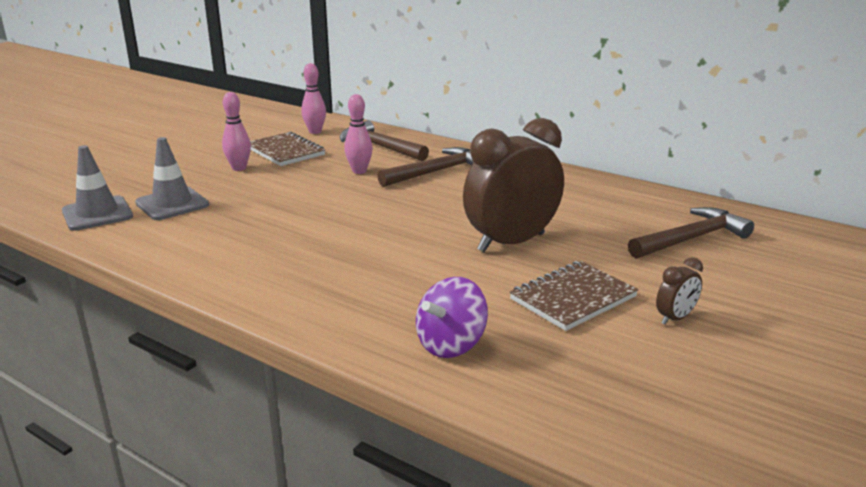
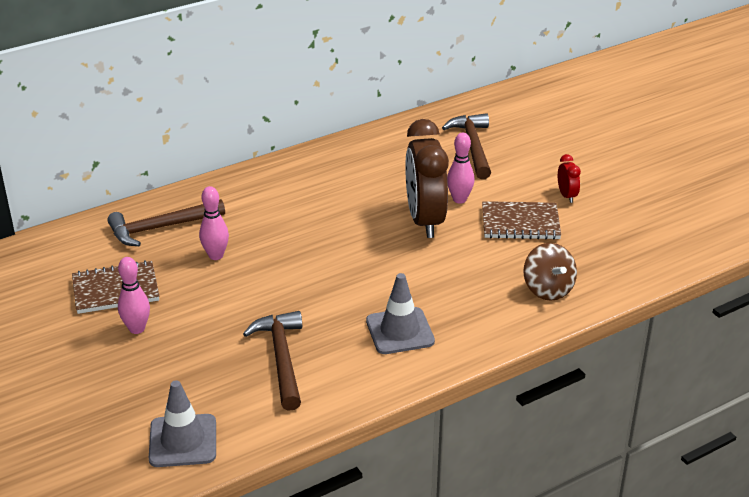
camera: 65 degrees left, 10 degrees up
grey traffic cone [135,137,209,220] -> grey traffic cone moved to [366,273,435,354]
pink bowling pin [301,63,326,134] -> pink bowling pin moved to [447,133,474,204]
brown hammer [377,147,474,187] -> brown hammer moved to [243,311,302,411]
purple spinning top [416,277,488,358] -> brown spinning top [523,243,577,301]
brown notebook [510,261,639,331] -> brown notebook turned 75 degrees counterclockwise [482,201,561,240]
brown clock [656,257,703,325] -> red clock [558,154,581,203]

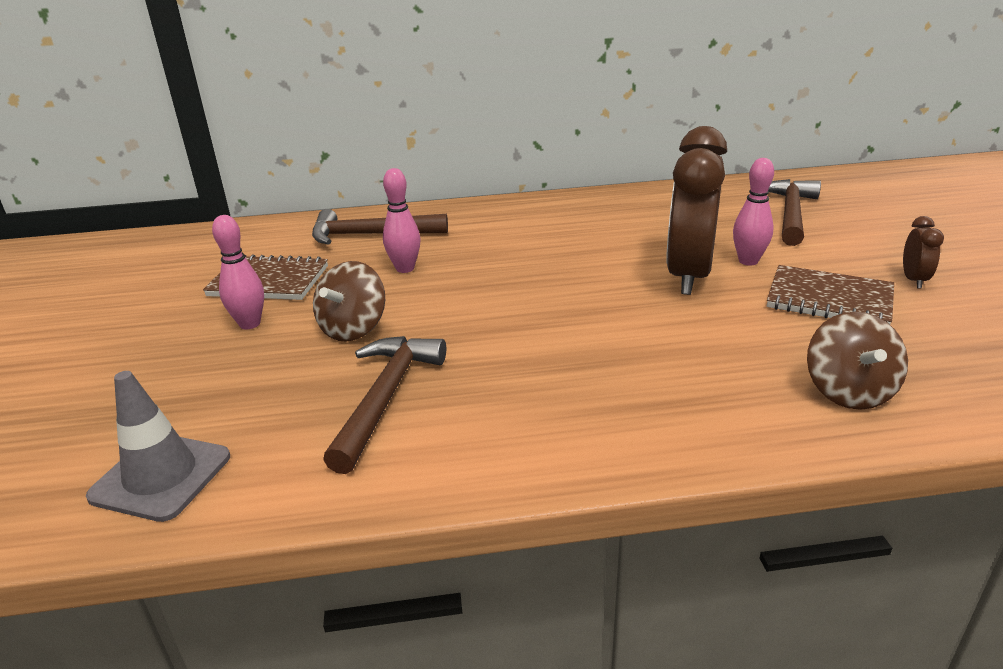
camera: 25 degrees right, 5 degrees down
grey traffic cone [366,273,435,354] -> none
red clock [558,154,581,203] -> brown clock [903,216,944,289]
none -> brown spinning top [313,261,385,342]

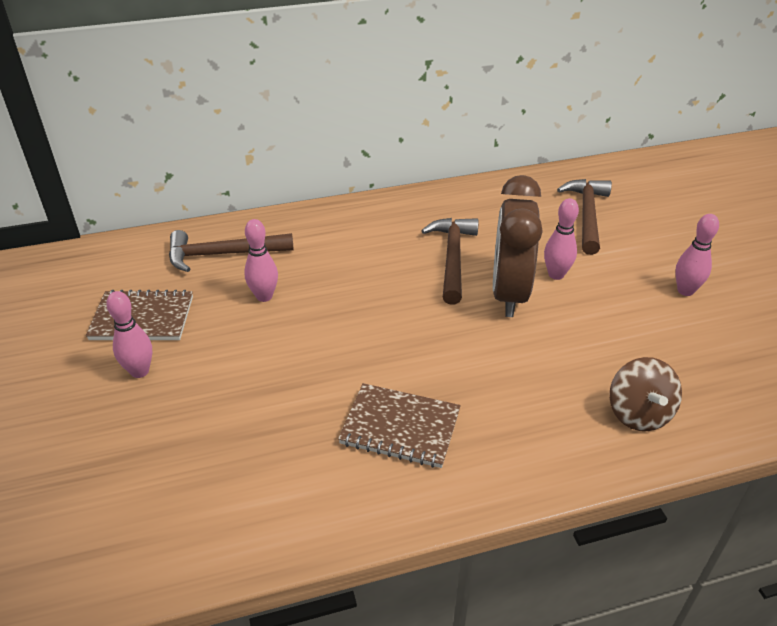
camera: 10 degrees left, 10 degrees up
grey traffic cone [86,371,230,522] -> none
brown spinning top [313,261,385,342] -> none
brown hammer [323,336,446,474] -> brown hammer moved to [421,218,479,305]
brown notebook [767,265,894,324] -> brown notebook moved to [338,383,461,468]
brown clock [903,216,944,289] -> pink bowling pin [675,214,719,296]

